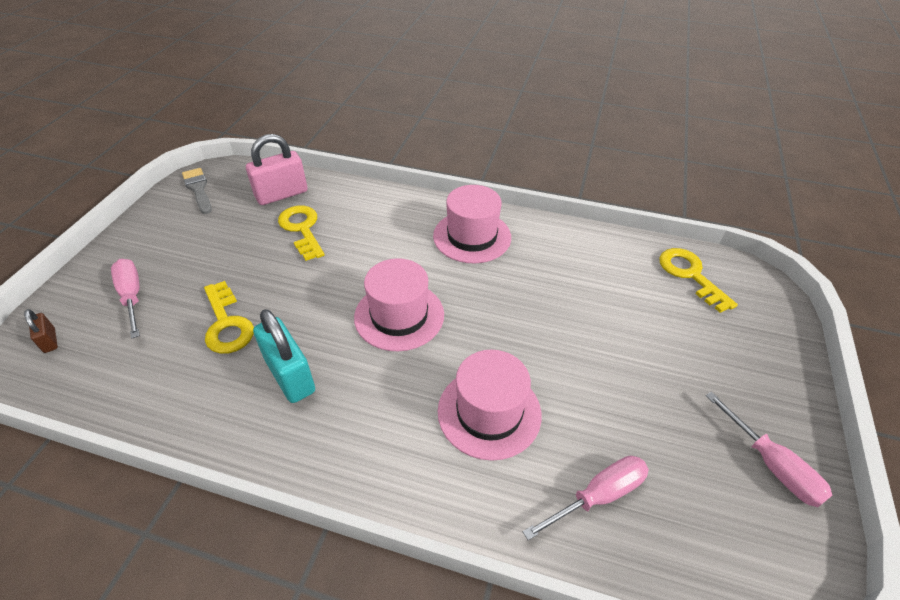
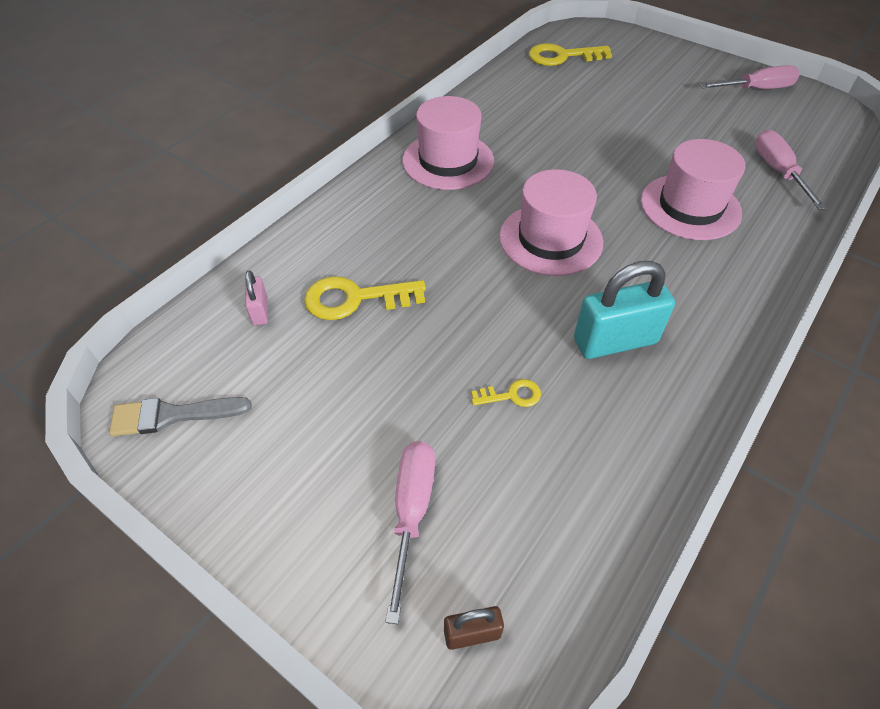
camera: 70 degrees left, 5 degrees up
pink screwdriver [111,259,140,338] -> pink screwdriver turned 105 degrees clockwise [386,441,435,624]
yellow key [204,281,254,354] -> yellow key [471,379,541,407], size x0.52
pink padlock [246,134,308,205] -> pink padlock [245,270,268,326], size x0.50

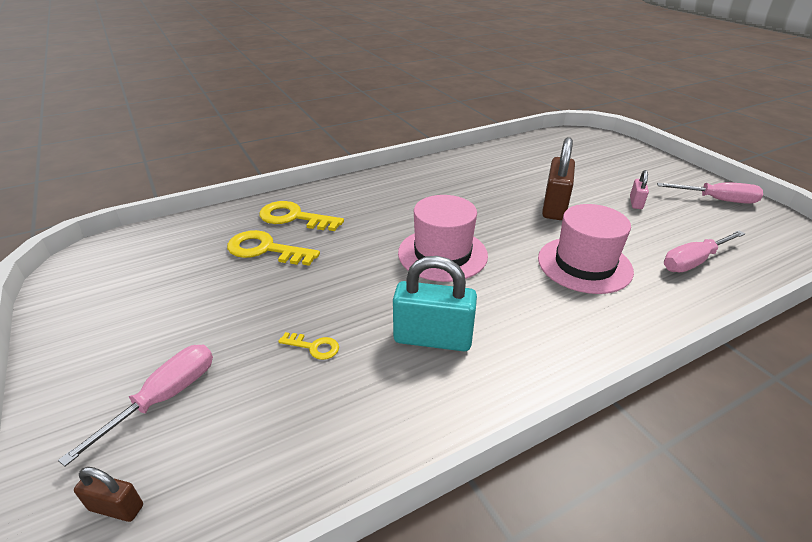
camera: 25 degrees right, 15 degrees down
grey brush [109,397,252,436] -> none
pink padlock [245,270,268,326] -> pink padlock moved to [630,170,649,209]
pink hat [402,96,494,190] -> none
yellow key [529,43,612,66] -> yellow key moved to [259,201,344,231]
pink screwdriver [755,130,827,210] -> pink screwdriver turned 135 degrees counterclockwise [664,231,745,273]
none -> brown padlock [542,137,575,220]

